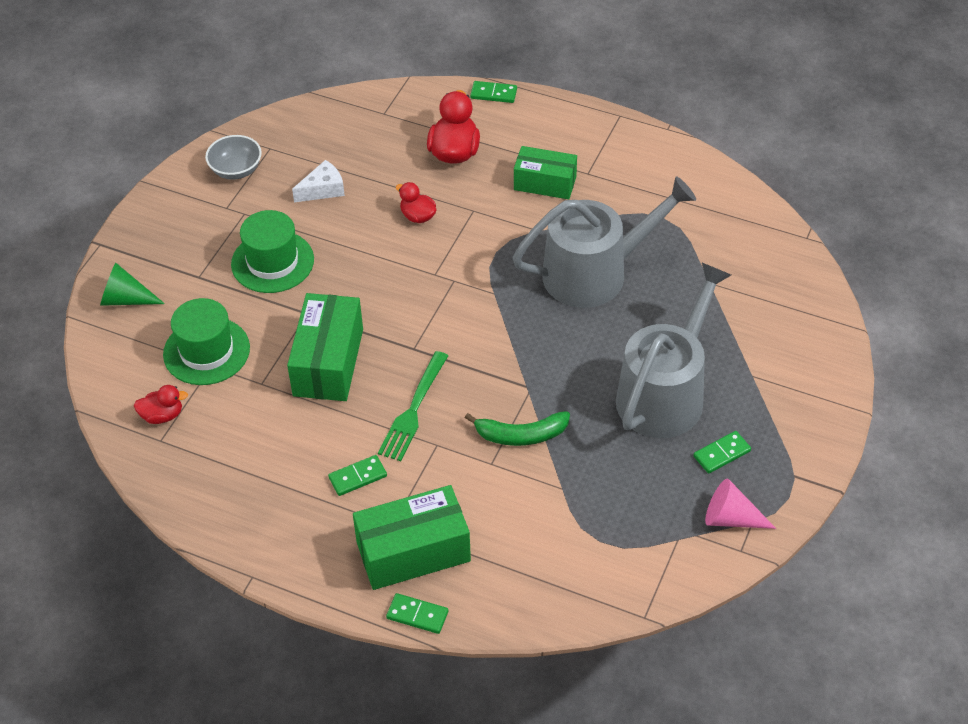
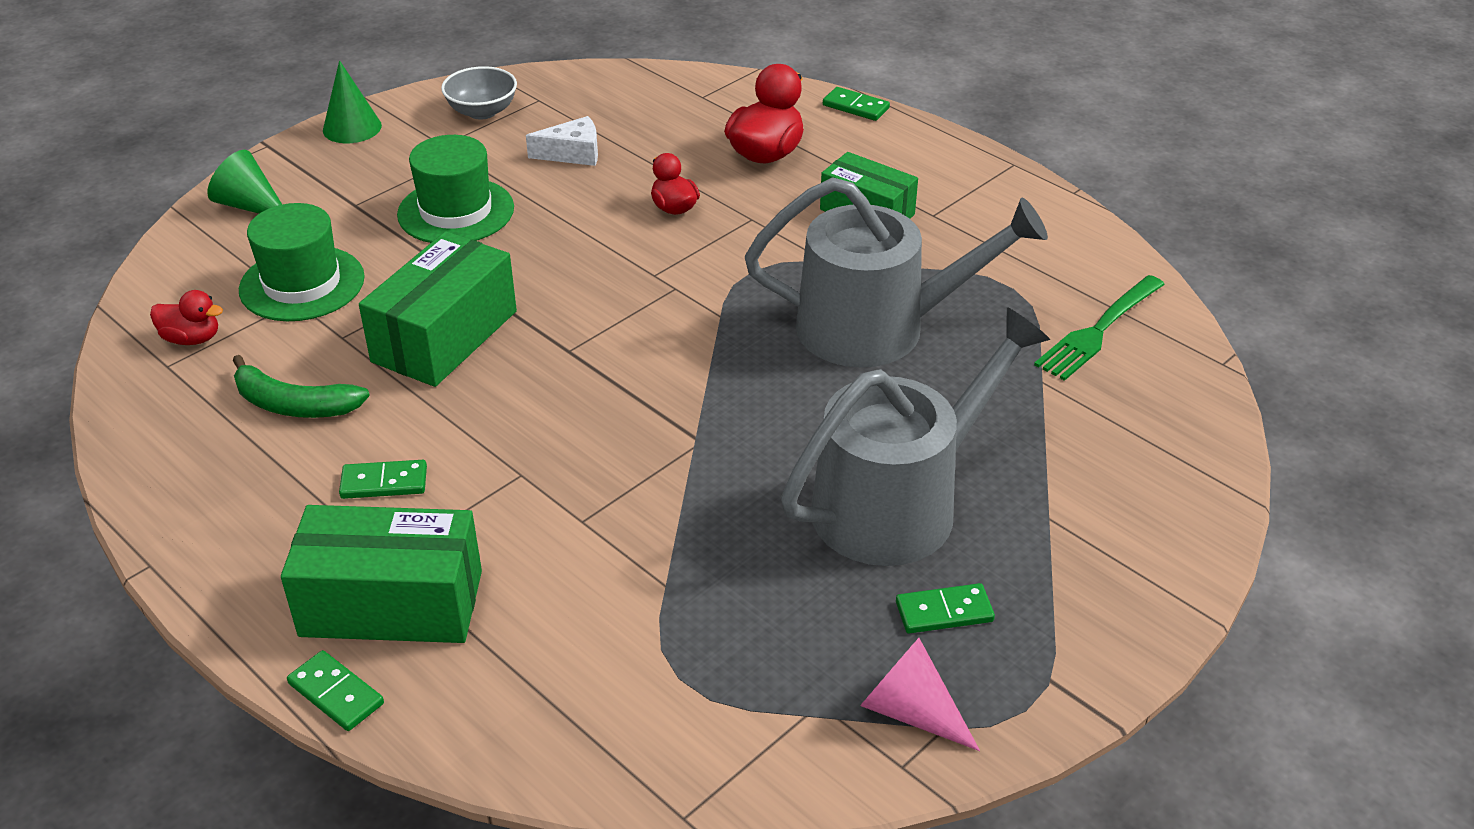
camera: 20 degrees right, 10 degrees down
green fork [378,351,448,461] -> green fork moved to [1034,275,1165,381]
green banana [465,411,570,446] -> green banana moved to [233,355,370,418]
none -> green cone [323,60,382,143]

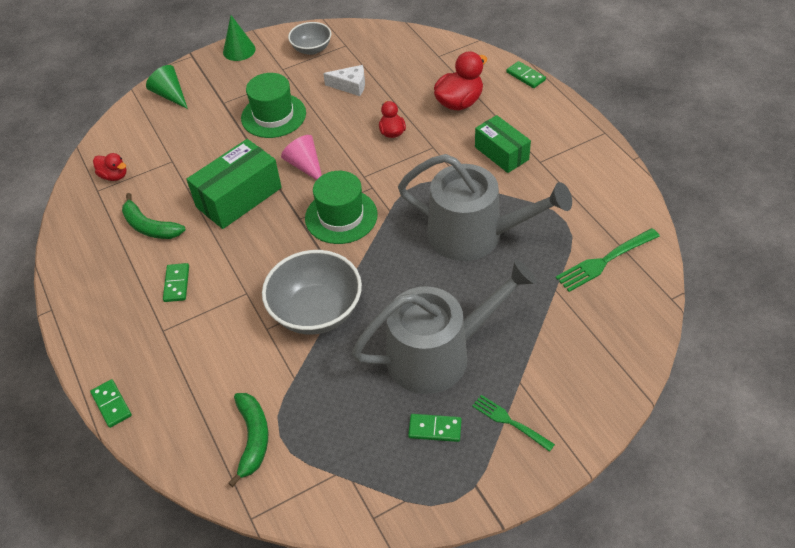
camera: 20 degrees right, 10 degrees up
green hat [239,203,365,321] -> green hat moved to [305,171,378,244]
green box [281,505,482,643] -> none
green domino [339,460,427,499] -> green domino turned 75 degrees clockwise [163,263,189,302]
pink cone [860,638,980,751] -> pink cone moved to [281,135,322,180]
none -> green banana [228,393,268,487]
none -> grey bowl [262,250,362,335]
none -> green fork [472,395,555,452]

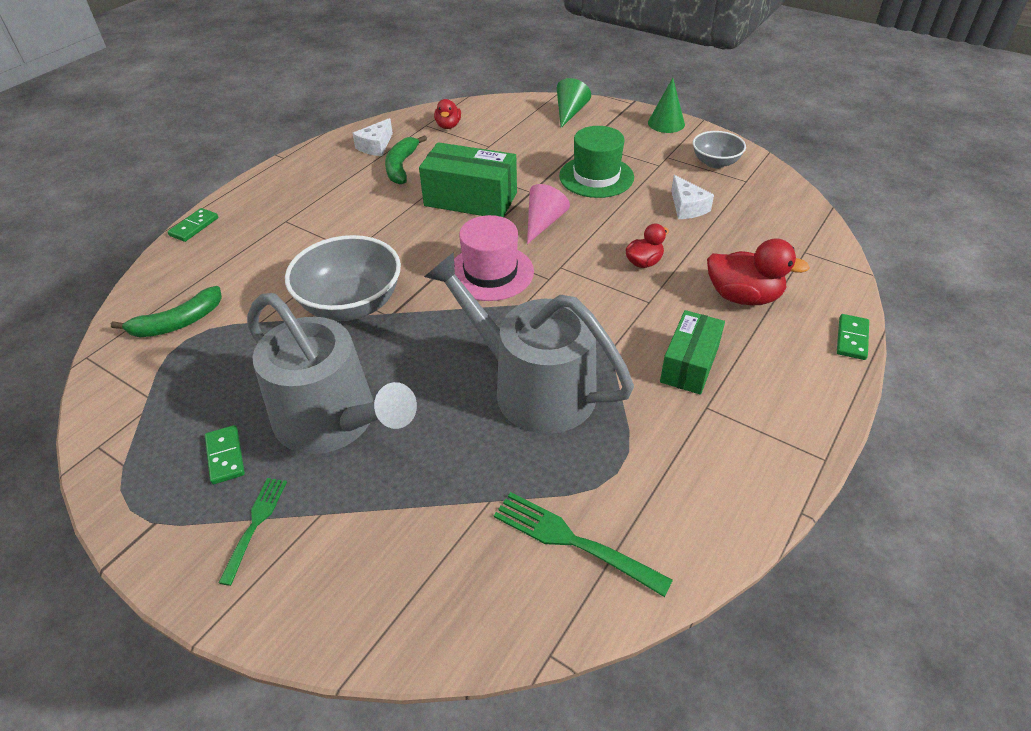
camera: 60 degrees right, 5 degrees down
green domino [163,263,189,302] -> none
green hat [305,171,378,244] -> pink hat [454,215,534,301]
grey watering can [398,154,572,261] -> grey watering can turned 135 degrees clockwise [424,252,634,434]
none -> white cheese [352,118,393,156]

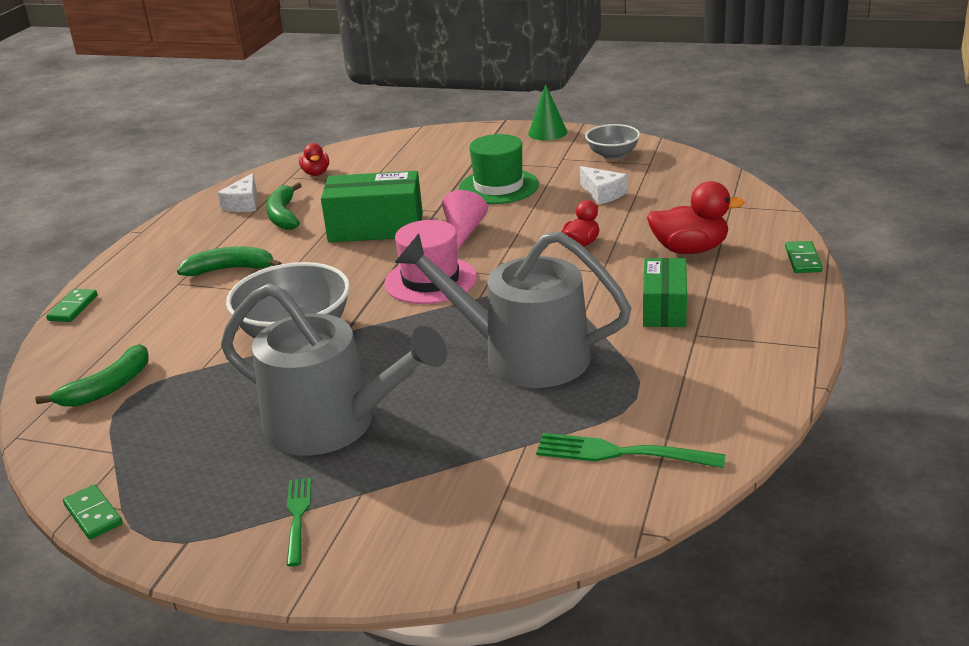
camera: 15 degrees left, 15 degrees down
green domino [205,425,245,484] -> green domino moved to [63,484,123,539]
green cone [557,78,591,128] -> none
none -> green banana [177,246,282,276]

